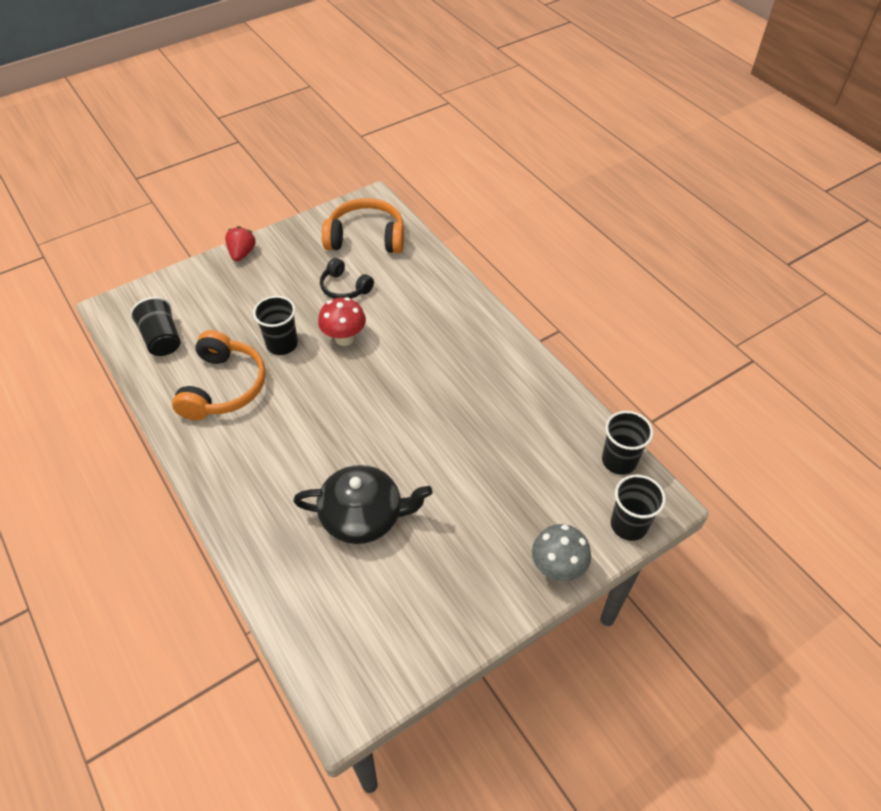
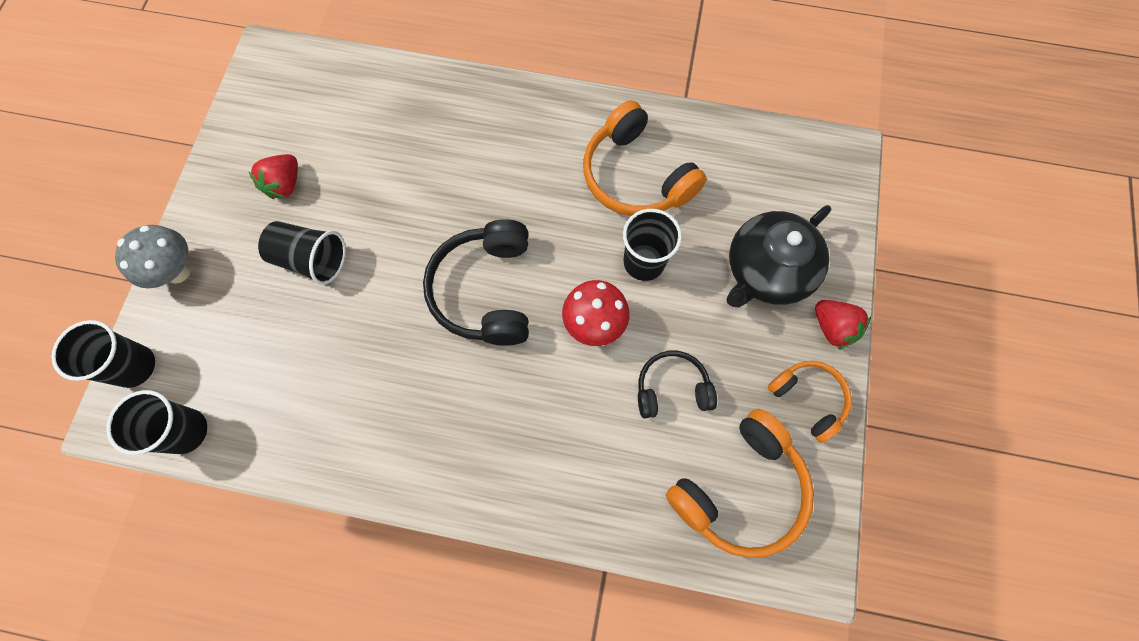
camera: 135 degrees right, 20 degrees up
black cup [130,297,180,356] -> black cup moved to [258,221,346,285]
black teapot [293,465,433,544] -> black teapot moved to [726,205,831,307]
none -> red strawberry [248,154,298,199]
none -> black headphones [423,219,529,346]
none -> orange headphones [768,361,852,443]

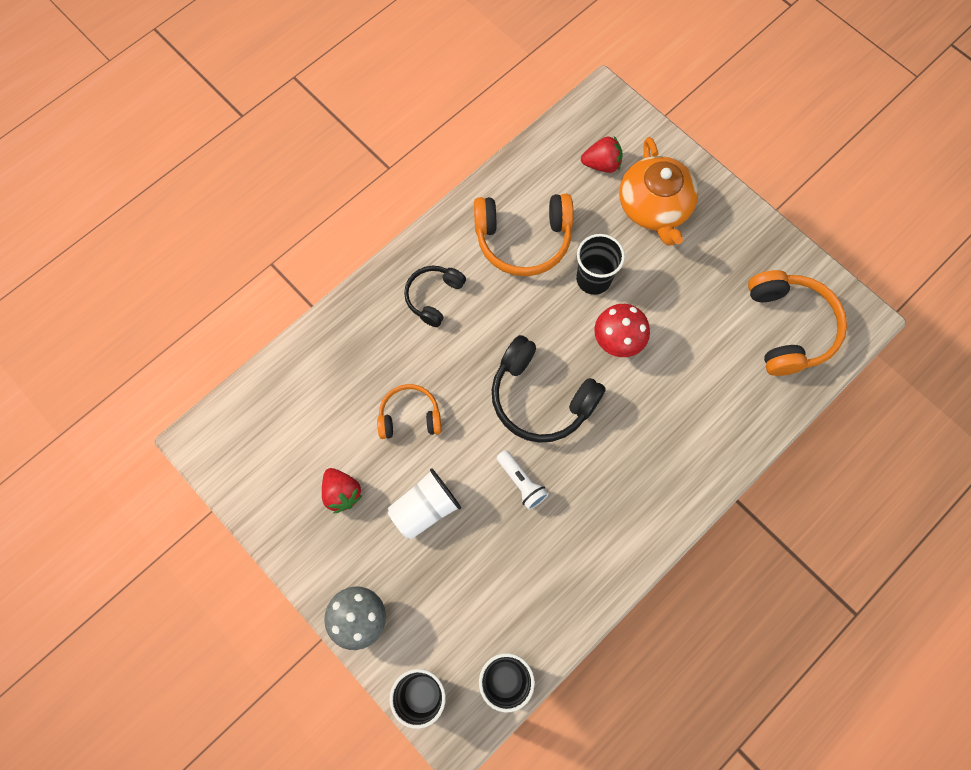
camera: 55 degrees left, 0 degrees up
black cup [258,221,346,285] -> white cup [388,468,461,539]
black headphones [638,351,717,419] -> black headphones moved to [404,266,466,327]
black teapot [726,205,831,307] -> orange teapot [619,137,699,245]
orange headphones [768,361,852,443] -> orange headphones moved to [377,384,442,439]
red strawberry [815,300,871,349] -> red strawberry moved to [581,136,623,173]
none -> white flashlight [496,450,549,510]

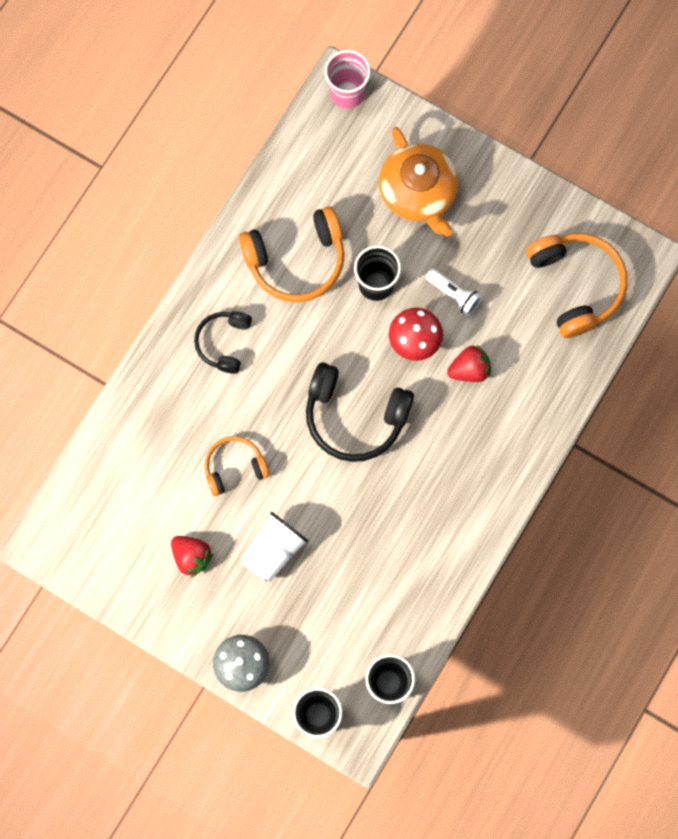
camera: 15 degrees left, 5 degrees up
white flashlight [496,450,549,510] -> white flashlight moved to [426,268,482,316]
red strawberry [581,136,623,173] -> red strawberry moved to [447,345,491,382]
none -> pink cup [325,50,371,109]

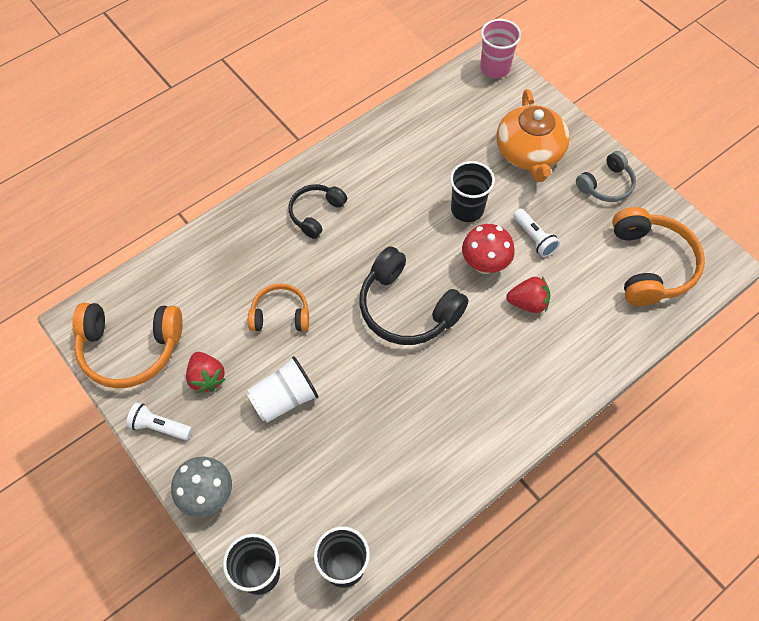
camera: 20 degrees right, 15 degrees down
orange headphones [239,207,345,302] -> orange headphones moved to [73,303,183,388]
none -> white flashlight [126,403,192,440]
none -> grey headphones [576,151,636,202]

